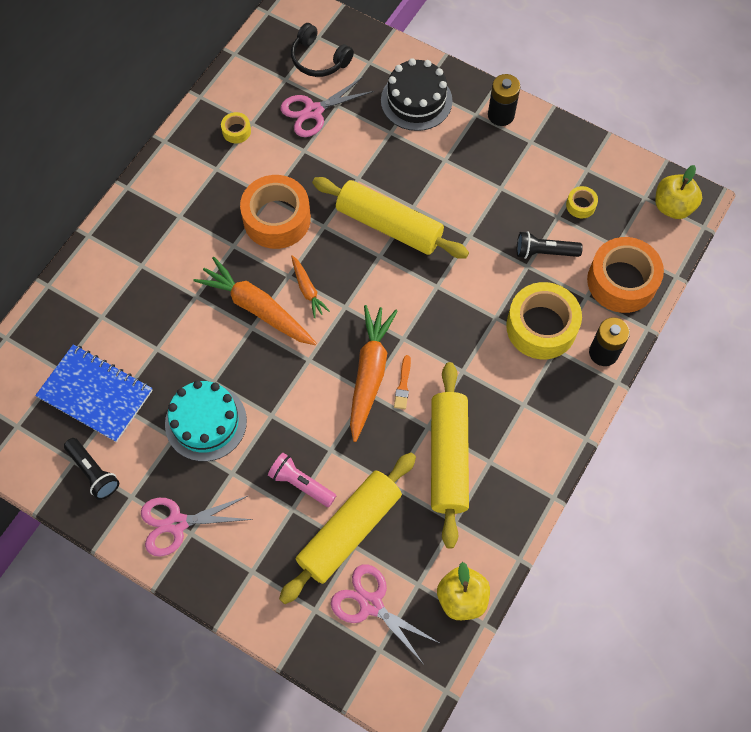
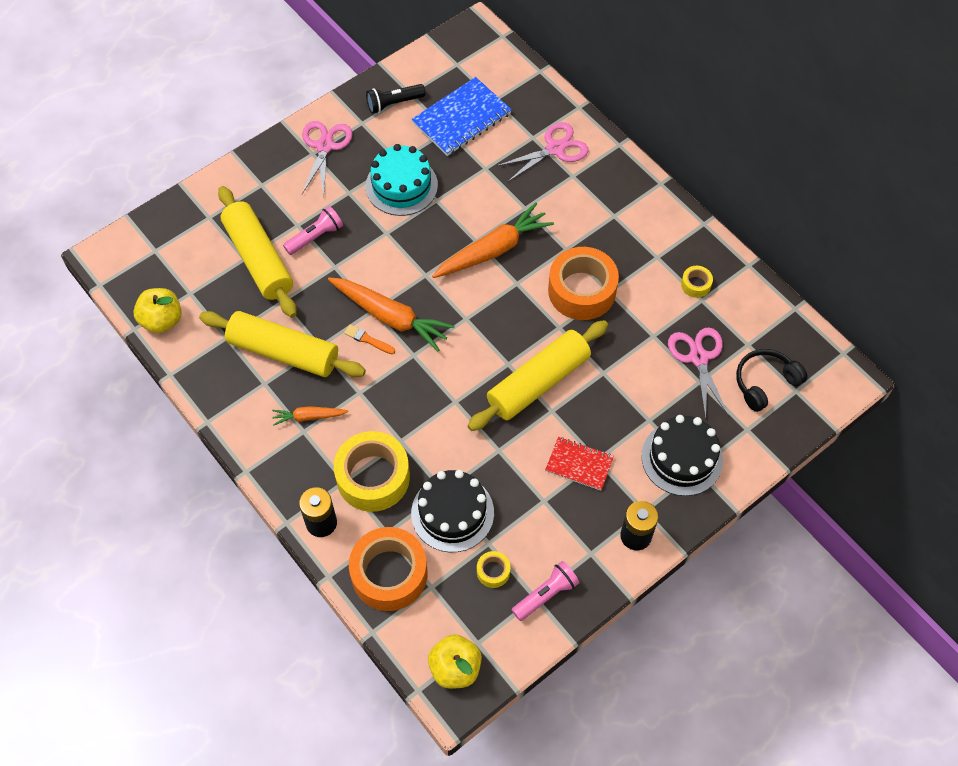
camera: 110 degrees right, 5 degrees down
orange carrot [291,255,330,318] -> orange carrot moved to [272,406,349,426]
pink scissors [331,564,441,663] -> pink scissors moved to [497,122,589,182]
black flashlight [517,231,583,259] -> black cake [411,470,494,552]
none -> pink flashlight [512,561,580,621]
none -> red notebook [545,437,614,491]

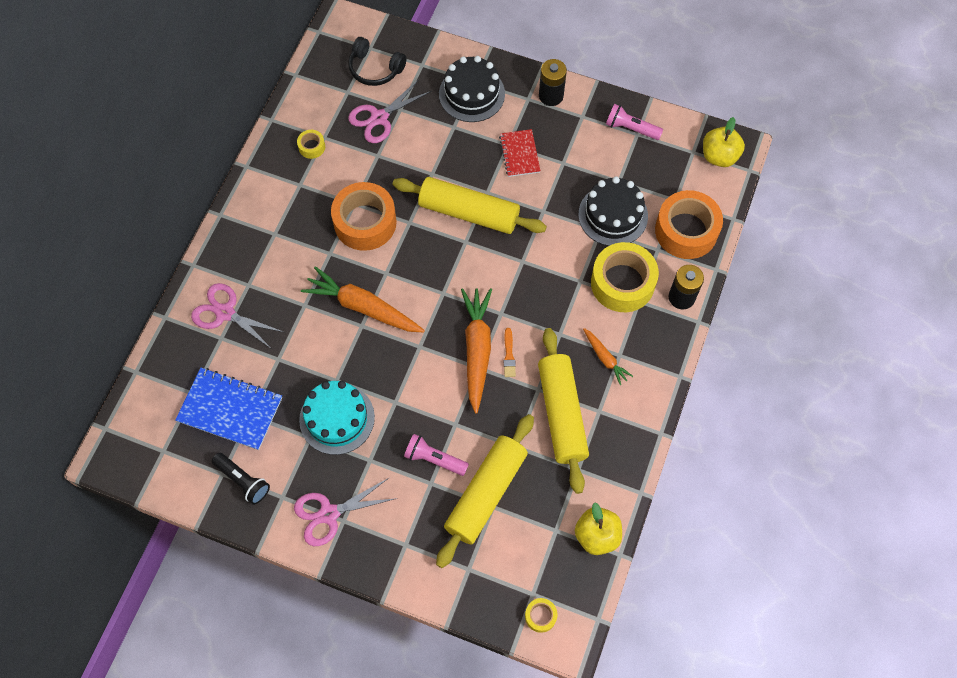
camera: 120 degrees left, 5 degrees up
yellow tape [477,551,510,588] -> yellow tape moved to [525,598,557,633]

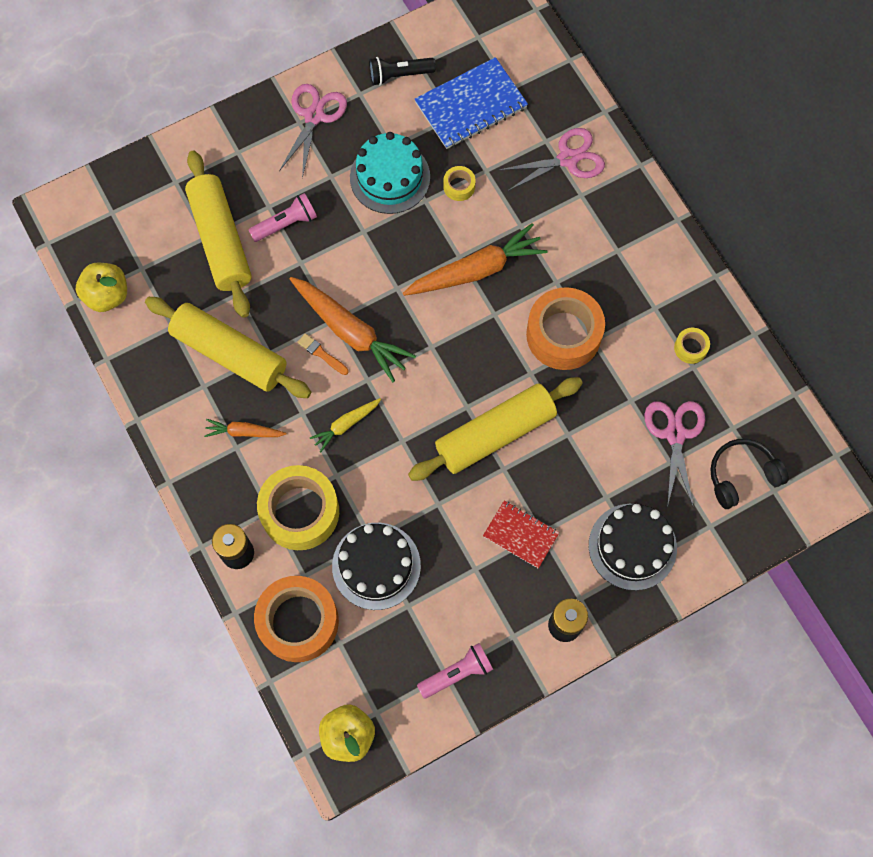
camera: 130 degrees right, 5 degrees up
yellow tape [525,598,557,633] -> yellow tape moved to [443,166,476,201]
none -> yellow carrot [310,398,381,452]

